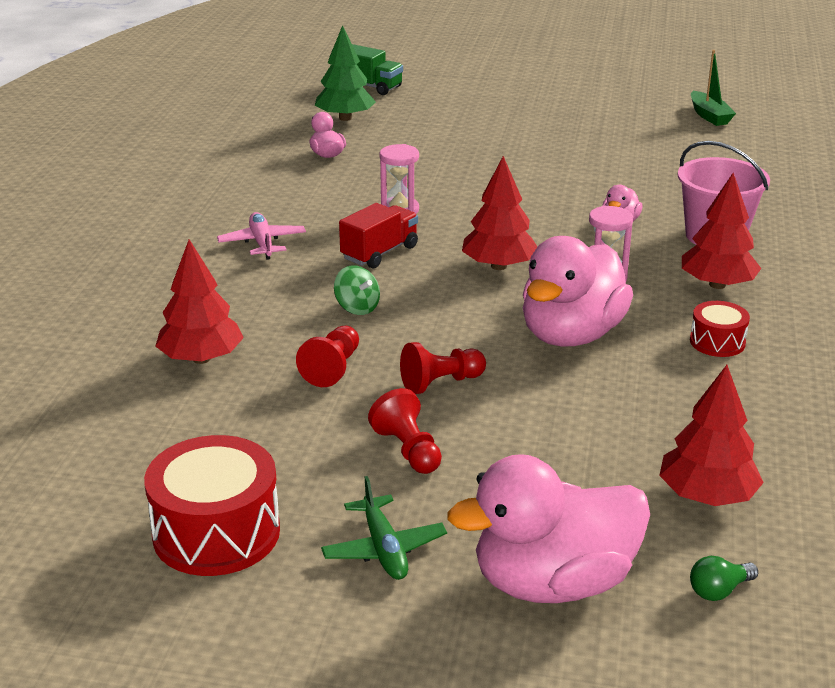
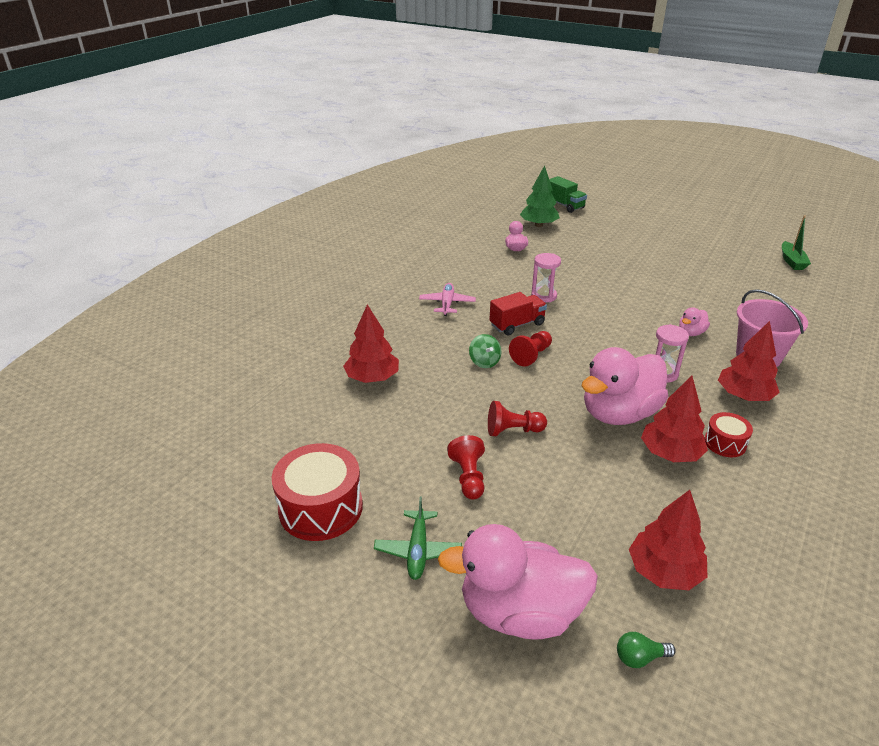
camera: 20 degrees right, 5 degrees up
red pawn [296,326,359,387] -> red pawn moved to [509,331,552,367]
red tree [462,156,538,270] -> red tree moved to [641,376,708,462]

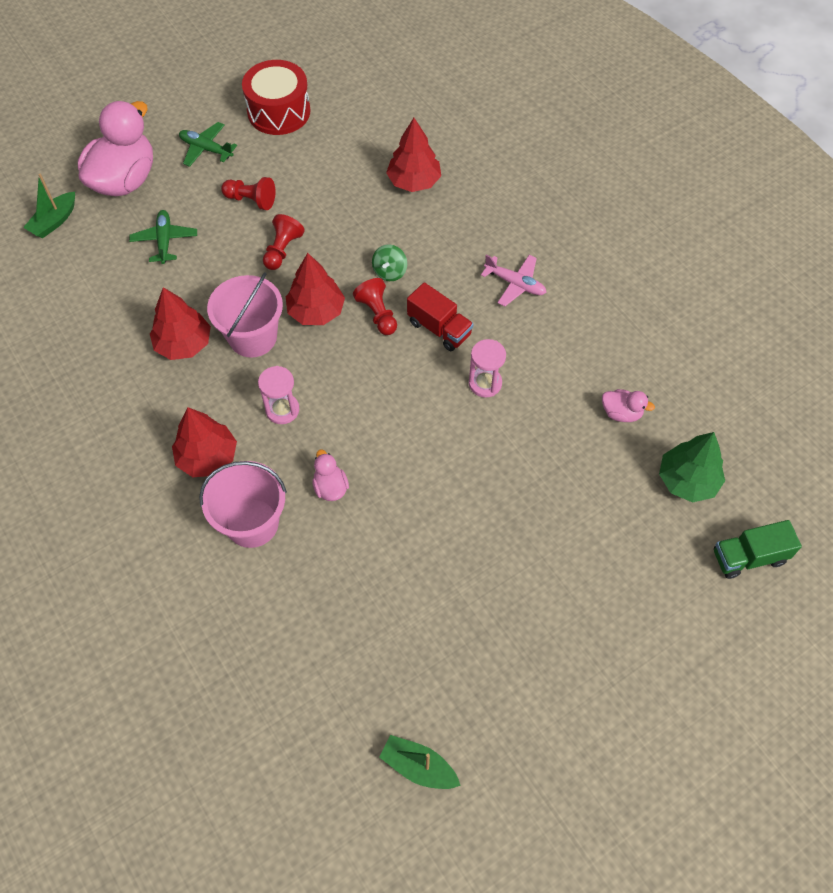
camera: 115 degrees right, 25 degrees up
green spinning top [469,334,502,368] -> green spinning top turned 75 degrees counterclockwise [372,244,407,281]
red truck [489,292,547,335] -> red truck turned 45 degrees counterclockwise [407,282,474,351]
pink duck [582,347,668,425] -> pink bucket [207,273,283,358]
green light bulb [617,632,676,668] -> green boat [23,174,75,238]
red tree [629,490,707,590] -> red tree moved to [286,253,345,325]
red drum [705,412,753,457] -> none
none -> green plane [129,210,197,264]

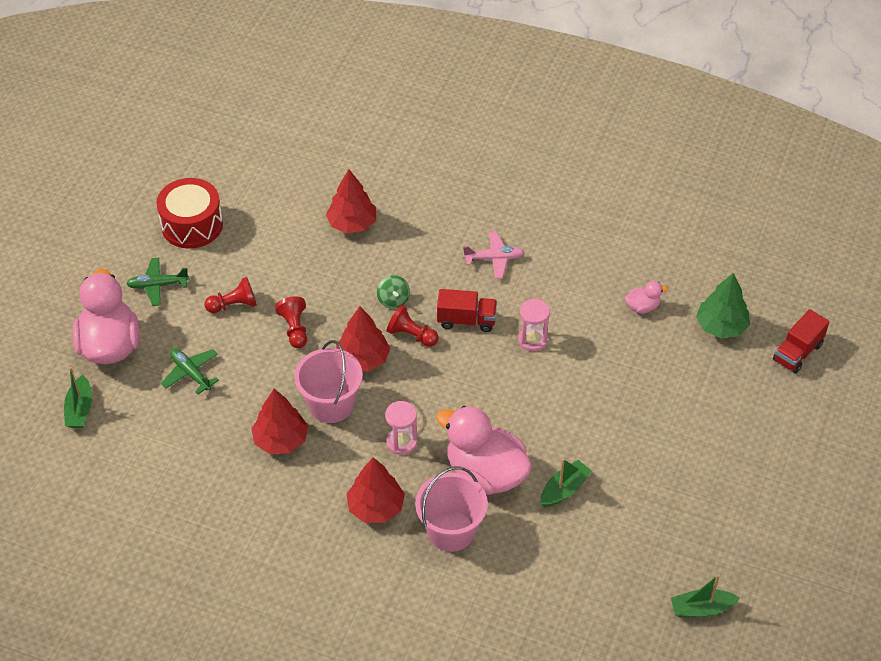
camera: 35 degrees left, 10 degrees down
pink duck [312,450,349,501] -> pink duck [436,406,532,495], size x2.26
green truck [714,520,802,579] -> red truck [773,309,829,373]
none -> green boat [541,458,592,507]

